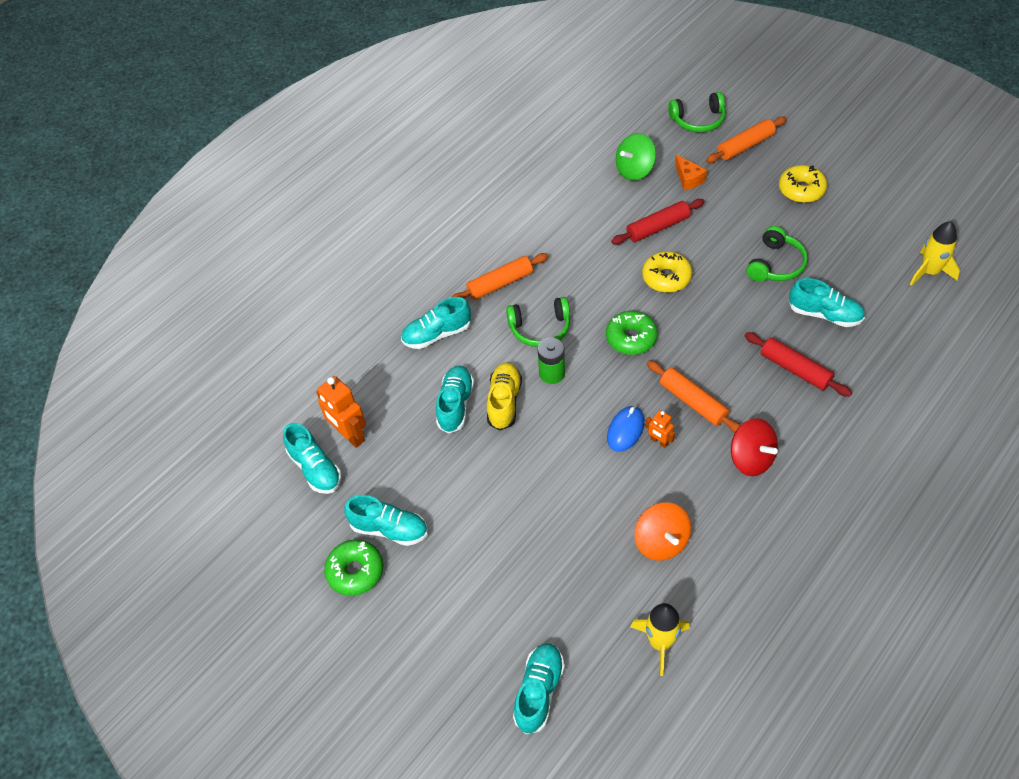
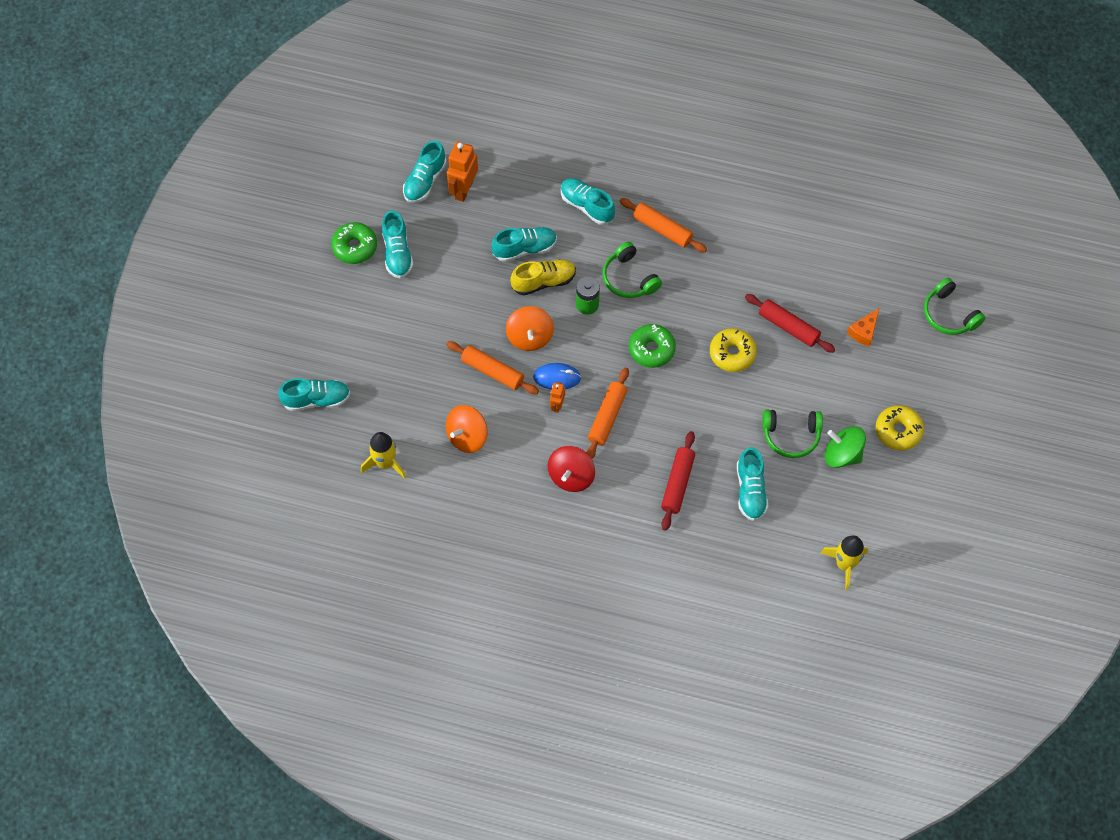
camera: 60 degrees right, 10 degrees up
green spinning top [616,133,656,181] -> green spinning top moved to [825,426,866,468]
orange rolling pin [706,116,787,163] -> orange rolling pin moved to [446,341,539,394]
none -> orange spinning top [506,306,554,351]

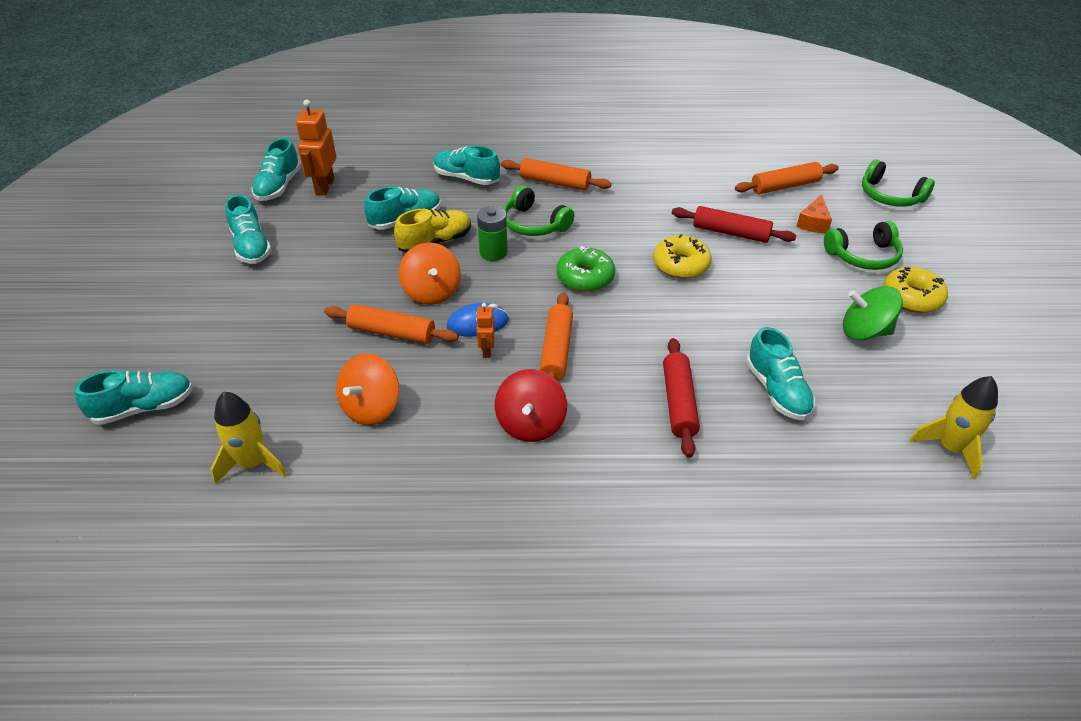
camera: 15 degrees left, 20 degrees down
green donut [331,222,377,264] -> none
green headphones [762,410,823,458] -> green headphones moved to [824,221,903,270]
none -> orange rolling pin [735,162,839,194]

